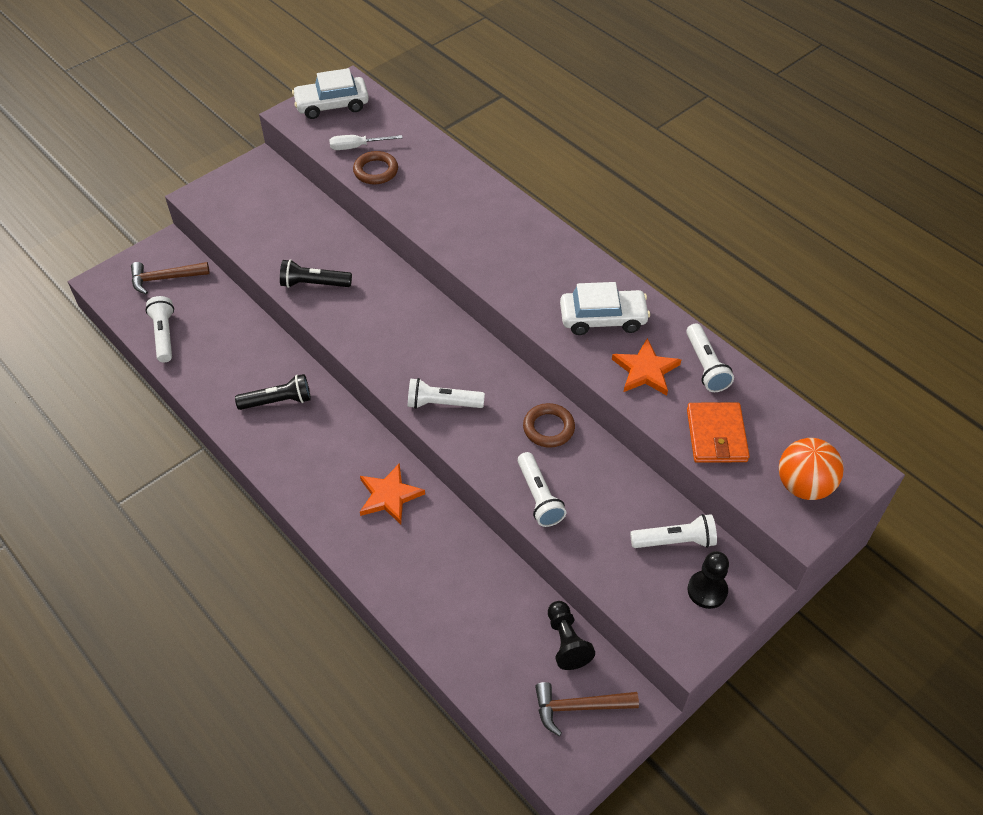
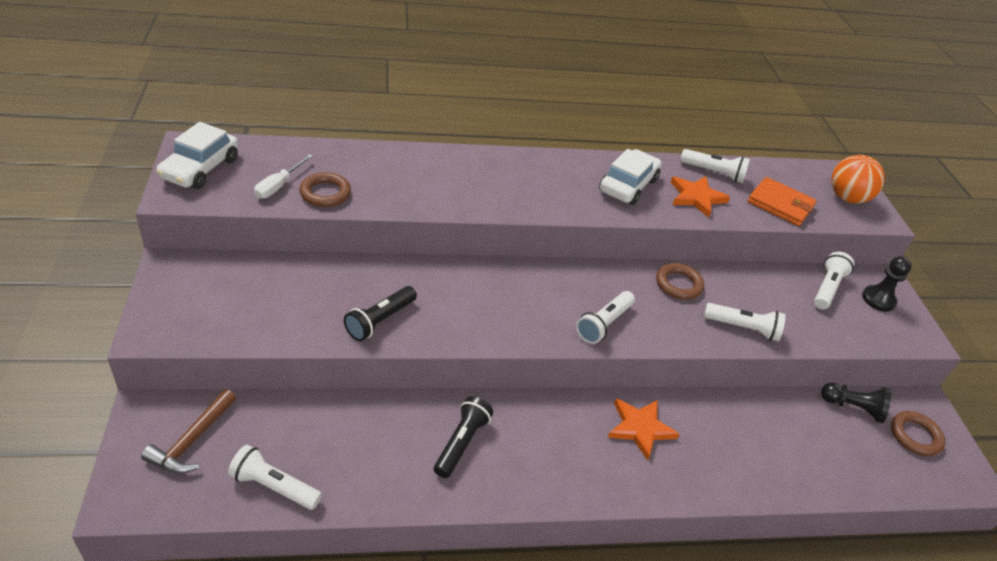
camera: 60 degrees left, 10 degrees down
brown hammer [535,682,639,736] -> brown ring [891,411,946,456]

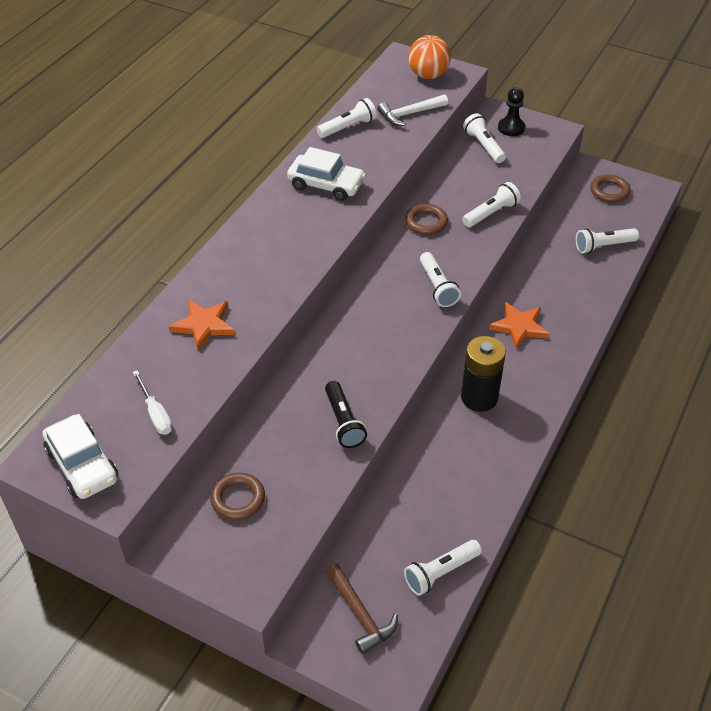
camera: 50 degrees left, 5 degrees up
brown ring [299,172,351,207] -> brown ring moved to [210,473,265,520]
black flashlight [434,396,493,478] -> none
white car [599,149,662,205] -> white car turned 135 degrees clockwise [287,147,366,201]
orange star [670,176,730,218] -> orange star moved to [169,299,235,351]
orange wallet [748,177,817,226] -> white hammer [377,94,448,126]
black pawn [821,383,891,423] -> none
none -> black battery [461,336,506,412]
none -> white flashlight [576,228,639,254]

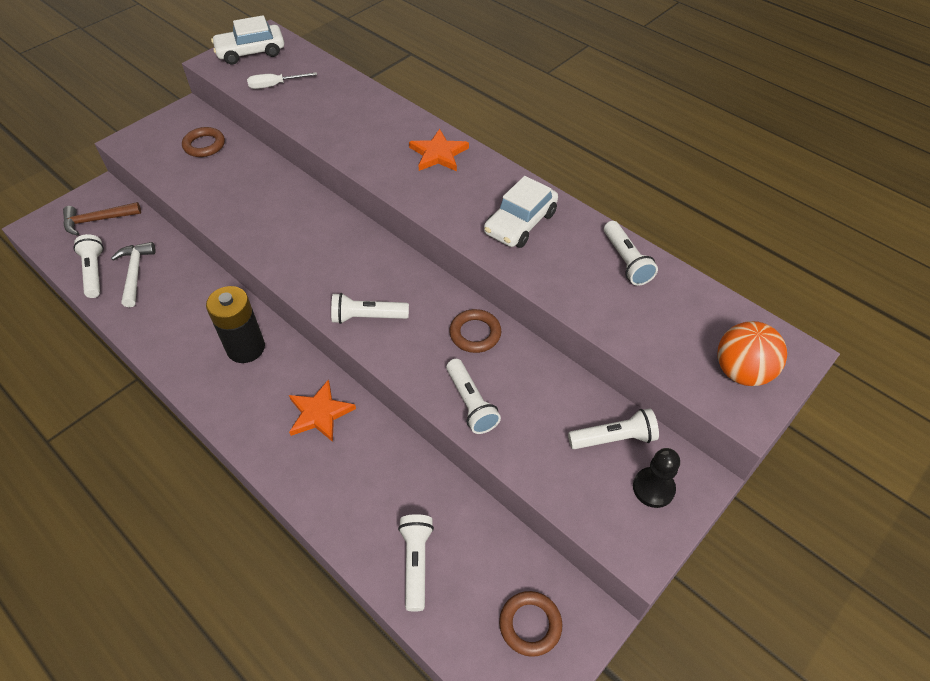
camera: 105 degrees right, 5 degrees up
orange star [169,299,235,351] -> orange star moved to [409,129,469,171]
black flashlight [325,381,367,448] -> none
white hammer [377,94,448,126] -> white hammer moved to [111,242,156,307]

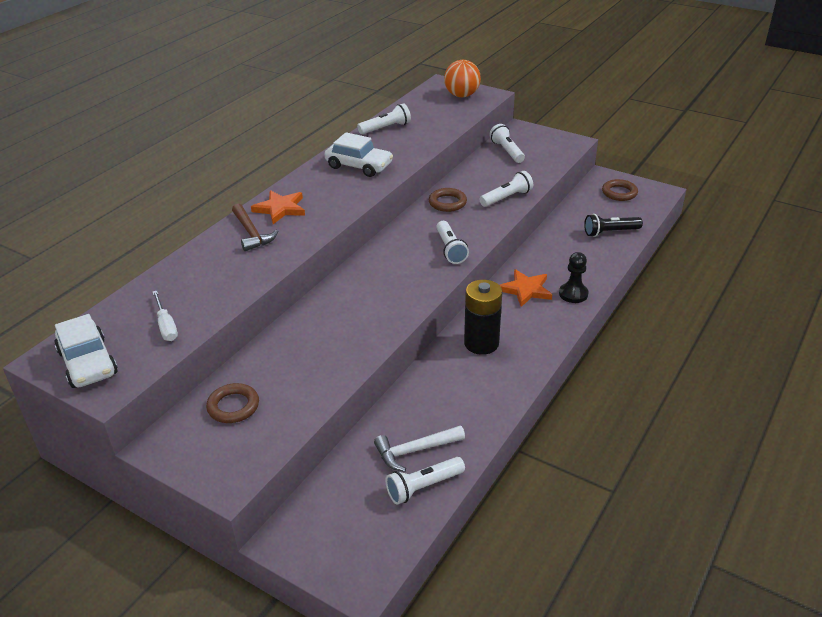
camera: 100 degrees left, 15 degrees down
brown hammer [63,202,141,236] -> brown hammer moved to [232,203,279,251]
white flashlight [398,514,434,612] -> black flashlight [584,214,643,237]
black pawn [633,448,680,508] -> black pawn moved to [559,252,589,303]

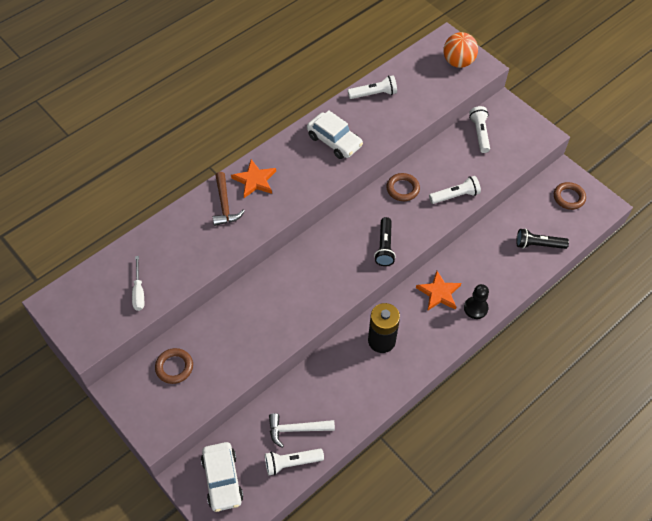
camera: 15 degrees right, 20 degrees up
white car [54,314,118,388] -> white car moved to [201,442,243,512]
white flashlight [436,221,469,264] -> black flashlight [374,217,396,266]

